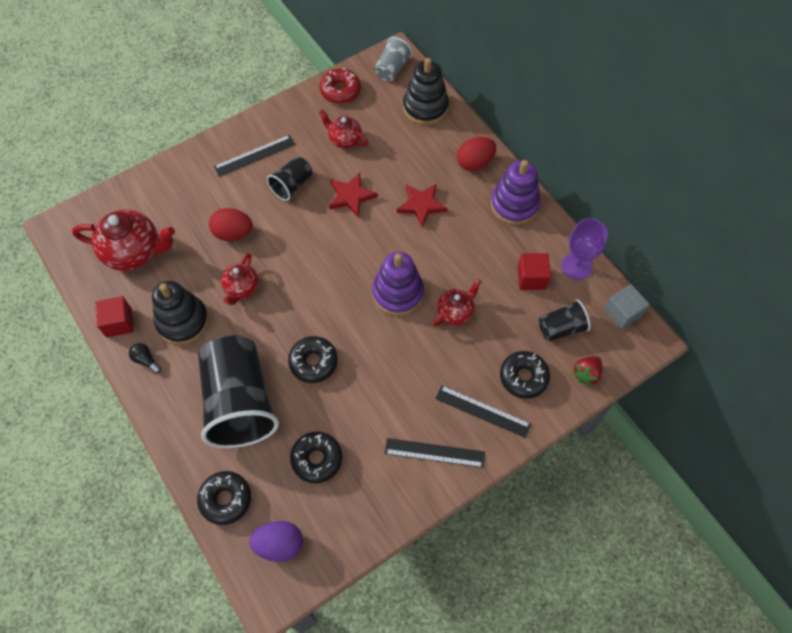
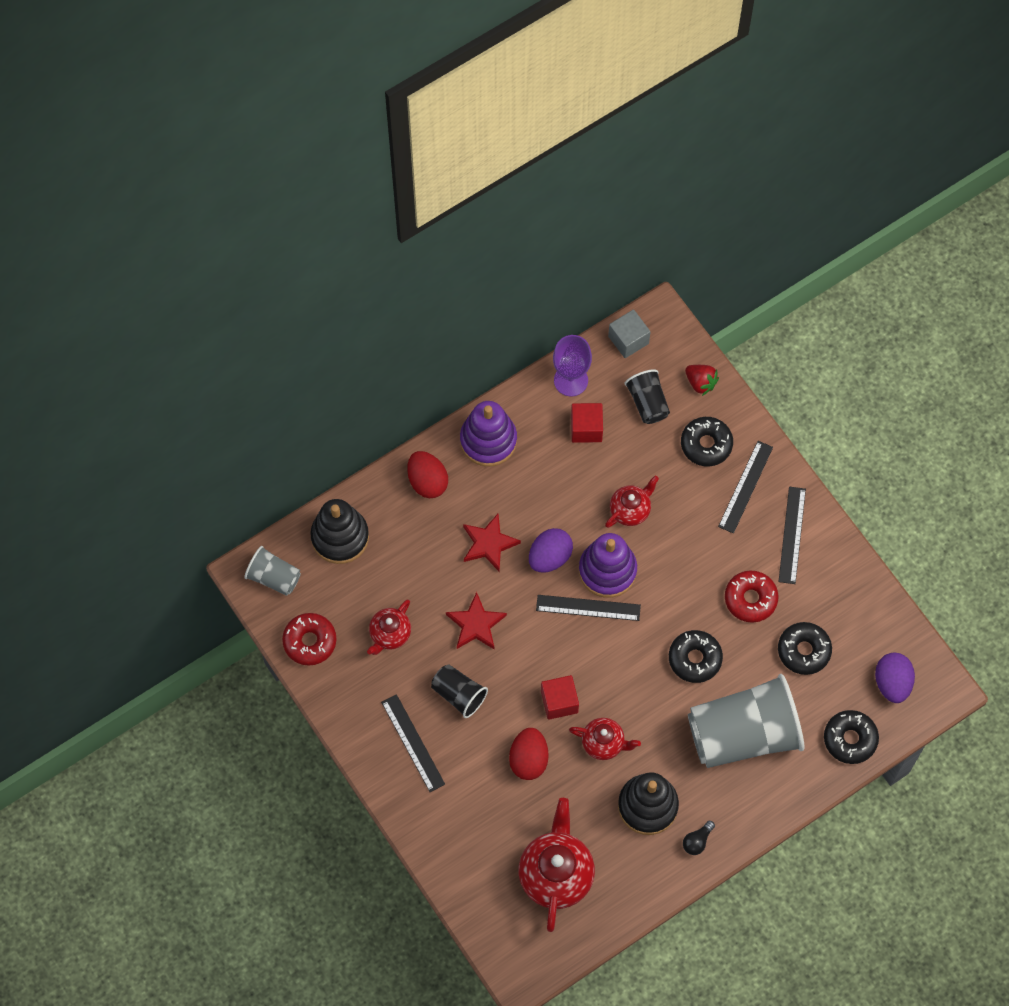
camera: 90 degrees left, 5 degrees up
red cube [95,296,134,338] -> red cube moved to [541,675,579,720]
black cup [198,335,279,448] -> grey cup [688,674,804,768]
red teapot [433,279,481,326] -> red teapot turned 90 degrees clockwise [605,476,659,528]
none -> purple egg [529,528,573,572]
none -> black ruler [536,595,641,621]
none -> red donut [725,570,779,623]

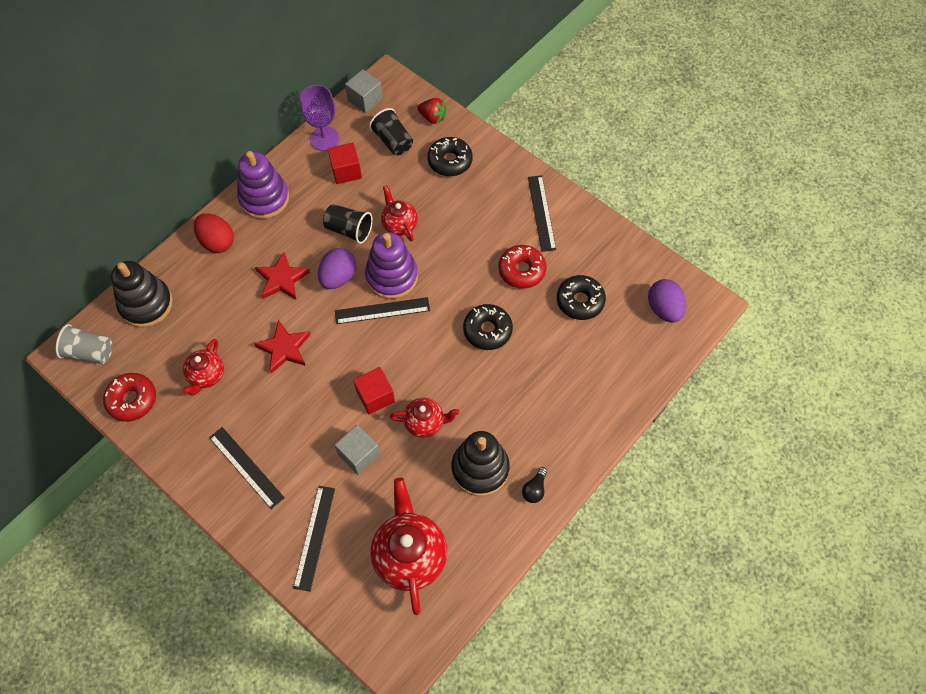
camera: 15 degrees left, 5 degrees down
black cup [431,664,488,718] -> black cup moved to [323,204,373,244]
red egg [509,728,549,780] -> grey cube [335,425,380,475]
red teapot [605,476,659,528] -> red teapot turned 60 degrees counterclockwise [381,185,418,241]
grey cup [688,674,804,768] -> none
black ruler [718,441,773,534] -> black ruler moved to [293,486,335,592]
black donut [824,710,879,764] -> none

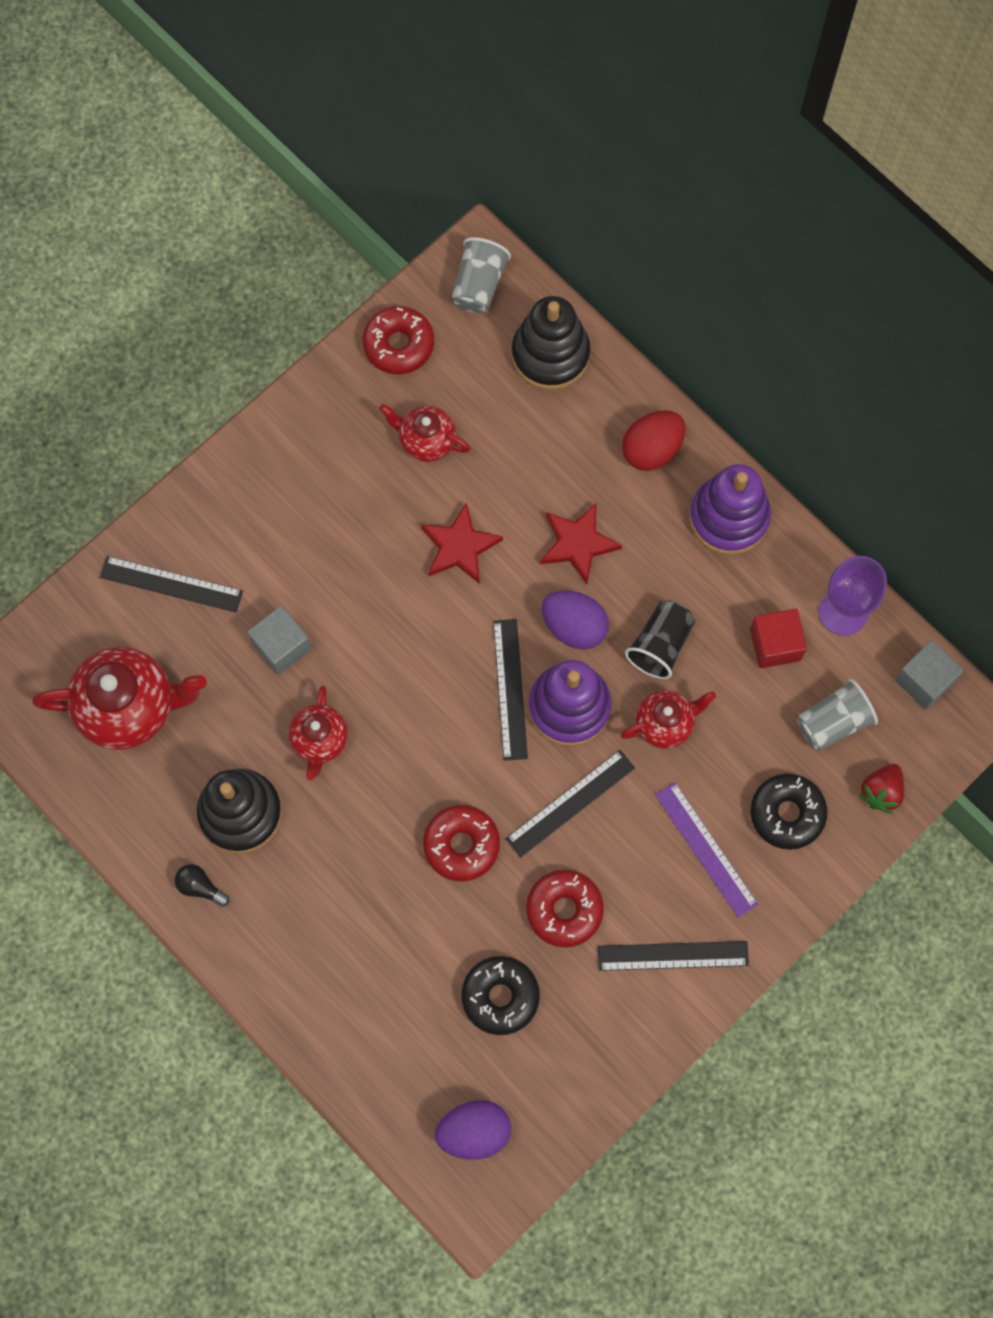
camera: 95 degrees right, 10 degrees up
black ruler [209,427,285,509] -> black ruler moved to [506,750,635,857]
red cube [353,367,395,414] -> none
black cup [369,108,413,156] -> grey cup [797,679,878,751]
black donut [463,304,513,350] -> red donut [423,805,500,882]
none -> purple ruler [655,782,758,918]

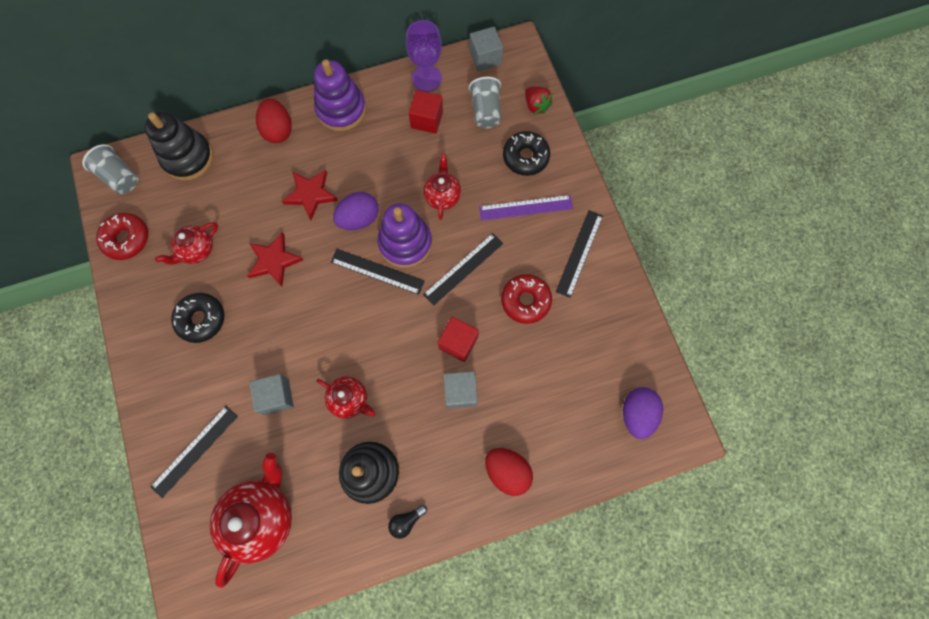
camera: 65 degrees left, 0 degrees up
red donut [423,805,500,882] -> red cube [438,317,479,362]
black donut [461,956,540,1035] -> black donut moved to [171,293,224,343]
black ruler [506,750,635,857] -> black ruler turned 60 degrees clockwise [423,233,503,306]
black cup [625,601,695,679] -> none
none -> grey cube [443,371,478,409]
none -> red egg [485,448,533,496]

